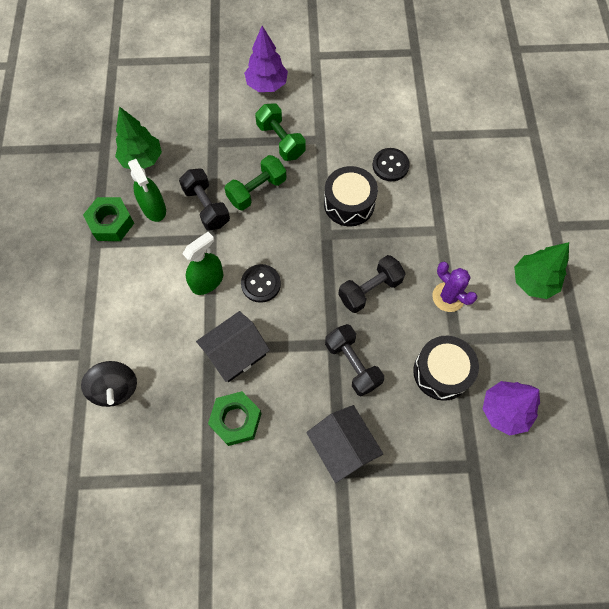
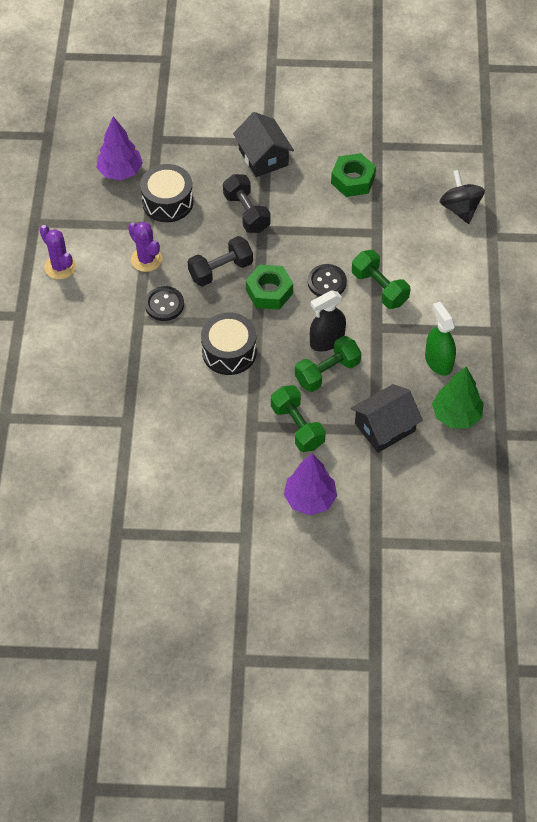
camera: 175 degrees left, 10 degrees down
green nut [83,197,134,241] -> green nut moved to [246,265,293,310]
black dumbbell [179,168,230,231] -> none
green spray bottle [183,232,223,295] -> green dumbbell [352,250,410,309]
black house [196,311,270,382] -> black house moved to [351,384,423,453]
black button [372,148,410,181] -> black button moved to [145,286,184,321]
green tree [514,242,569,299] -> purple cactus [39,225,76,279]
none -> black spray bottle [310,290,346,352]

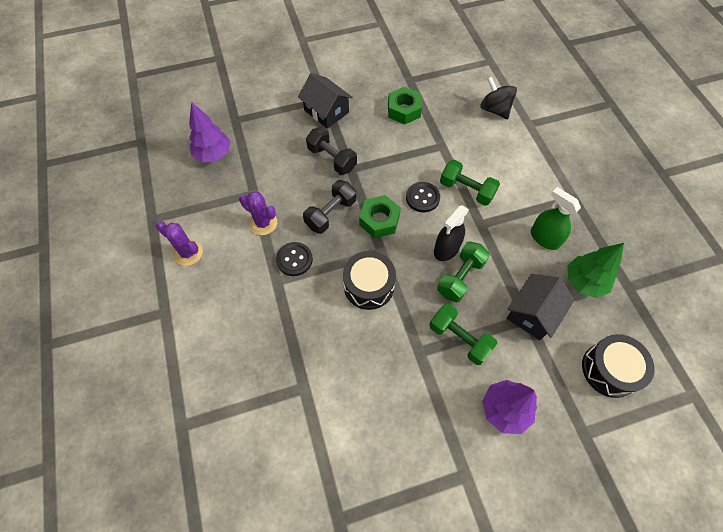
camera: 20 degrees left, 5 degrees up
black drum [140,164,193,222] -> black drum moved to [582,334,654,398]

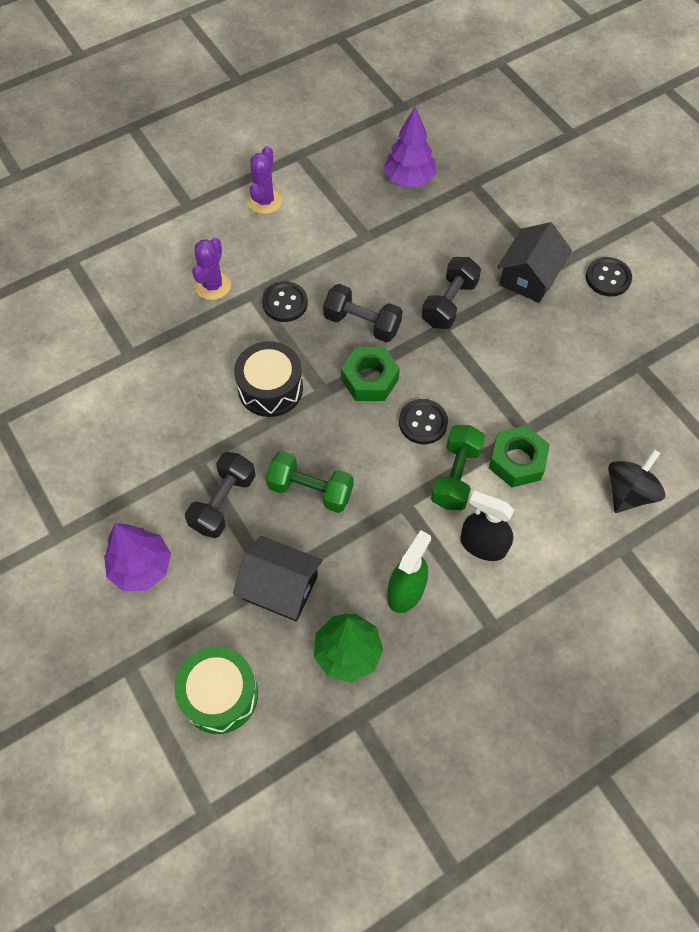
camera: 75 degrees right, 0 degrees up
purple cactus [239,191,277,235] -> purple cactus moved to [192,237,231,300]
green nut [388,87,422,125] -> green nut moved to [489,425,550,488]
green dumbbell [429,304,497,365] -> black dumbbell [185,452,256,538]
black spray bottle [434,205,469,261] -> black spray bottle moved to [460,490,514,561]
black drum [582,334,654,398] -> green drum [174,646,258,734]
none -> black button [586,257,632,297]

